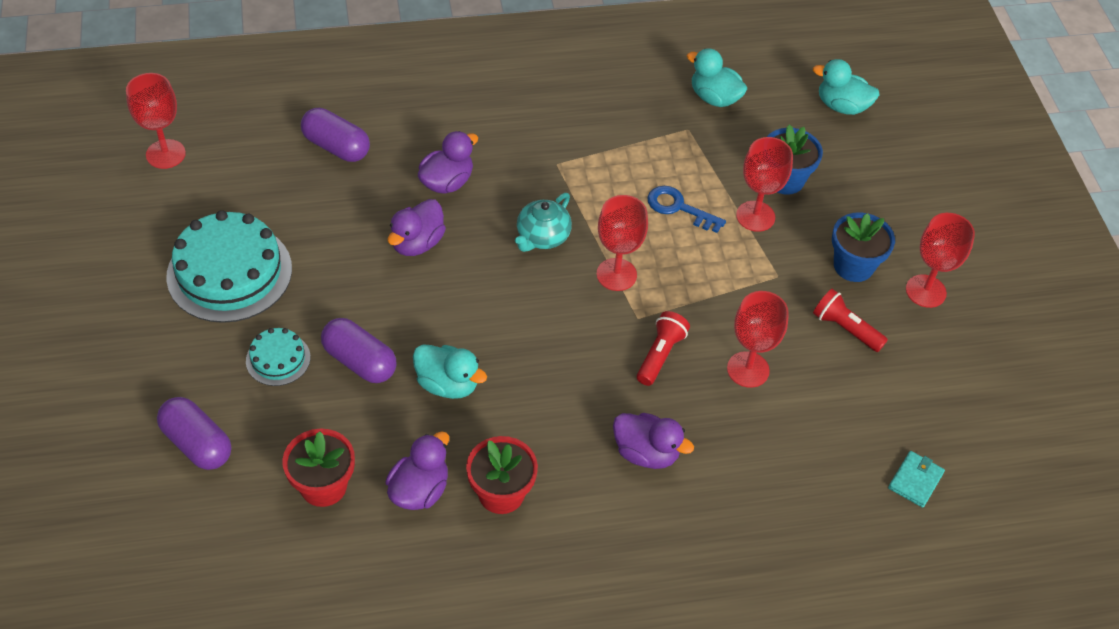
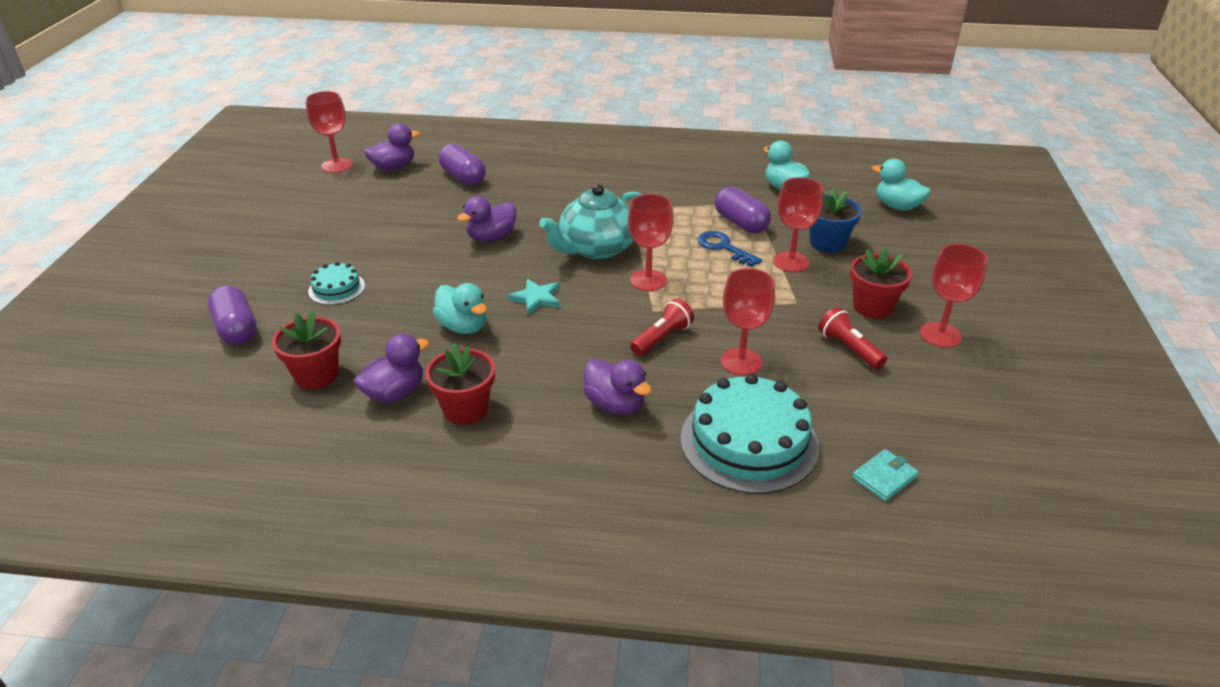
camera: 20 degrees right, 15 degrees down
turquoise cake [166,210,292,323] -> turquoise cake moved to [680,374,819,494]
purple capsule [321,318,396,383] -> purple capsule moved to [715,187,771,234]
purple duck [418,131,478,194] -> purple duck moved to [364,123,420,171]
turquoise teapot [515,193,572,252] -> turquoise teapot [539,184,642,259], size x1.62
blue flower pot [832,212,895,282] -> red flower pot [850,247,912,319]
none -> turquoise star [507,279,561,315]

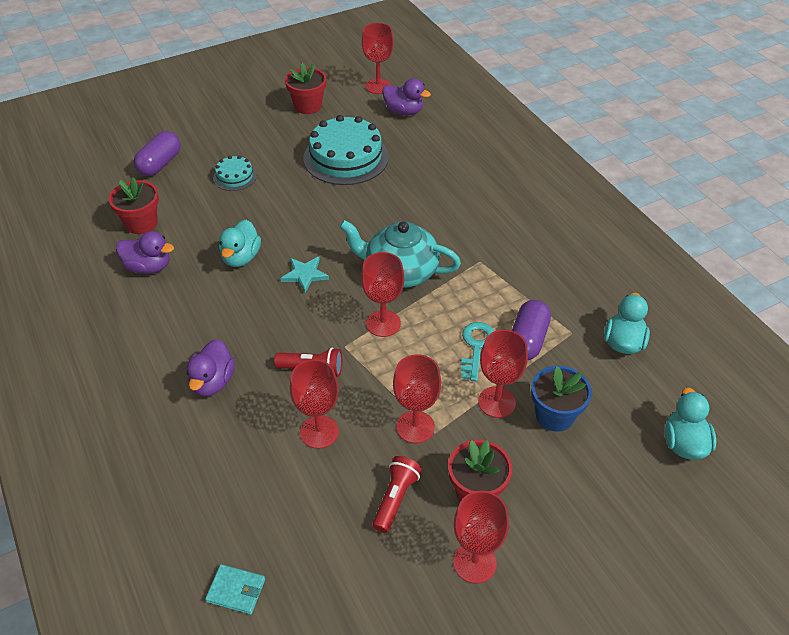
camera: 55 degrees right, 10 degrees up
red flower pot [425,343,495,424] -> red flower pot moved to [285,63,327,114]
purple capsule [438,144,486,186] -> none
purple duck [457,196,516,242] -> none
turquoise cake [680,374,819,494] -> turquoise cake moved to [303,115,389,185]
blue key [697,231,762,267] -> turquoise key [461,322,494,381]
none -> red goblet [393,354,441,444]

